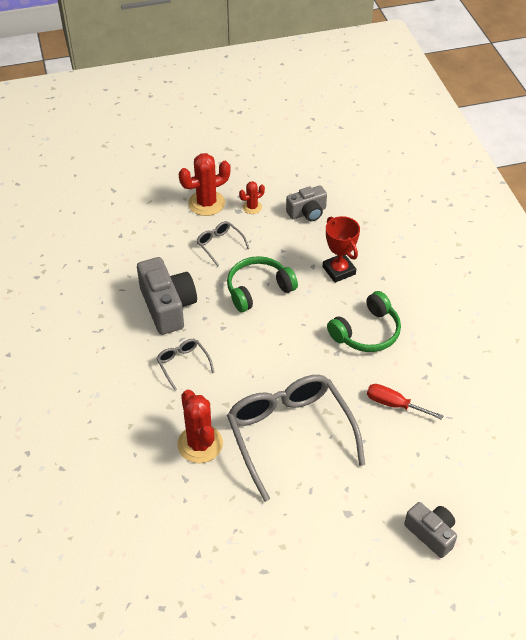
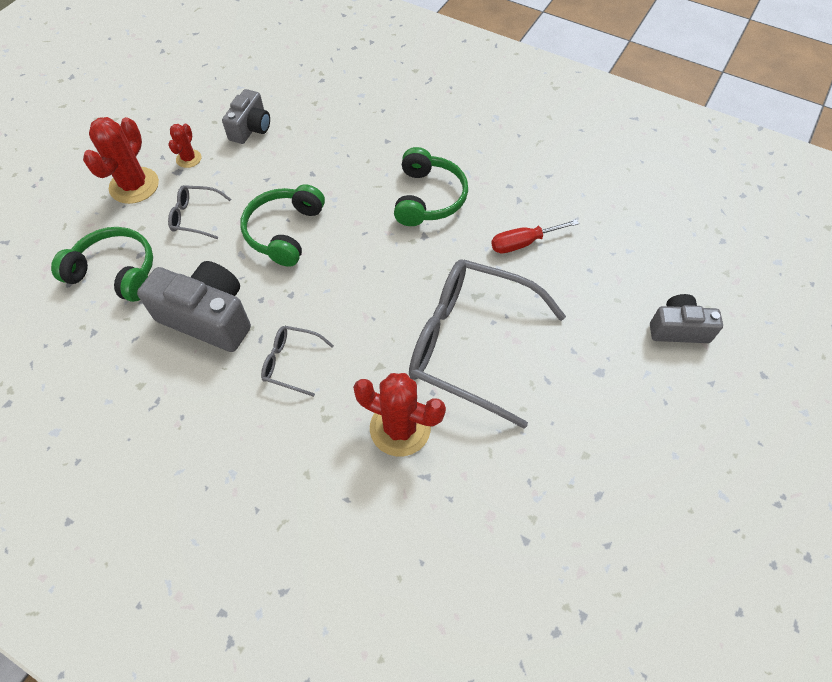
camera: 45 degrees left, 10 degrees up
red trophy [323,216,360,283] -> none
none -> green headphones [51,227,153,302]

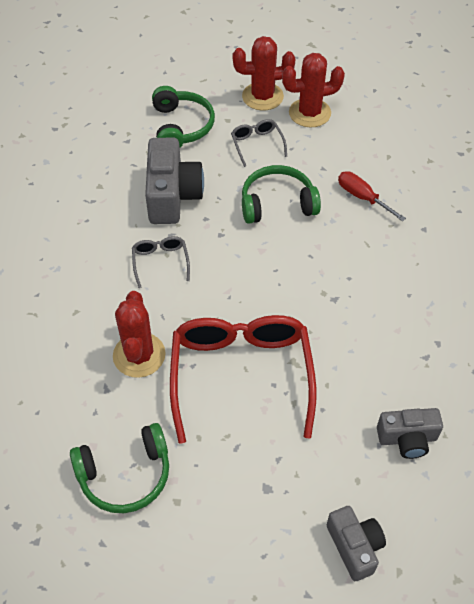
camera: 65 degrees right, 5 degrees down
red cactus [168,124,201,168] -> red cactus [282,53,345,127], size x1.88
grey camera [222,89,270,144] -> grey camera moved to [377,408,443,459]
green headphones [394,147,468,226] -> green headphones moved to [70,423,169,513]
grey glasses [409,259,566,429] -> red glasses [170,315,317,444]
red screwdriver [491,219,579,253] -> red screwdriver moved to [338,171,406,221]

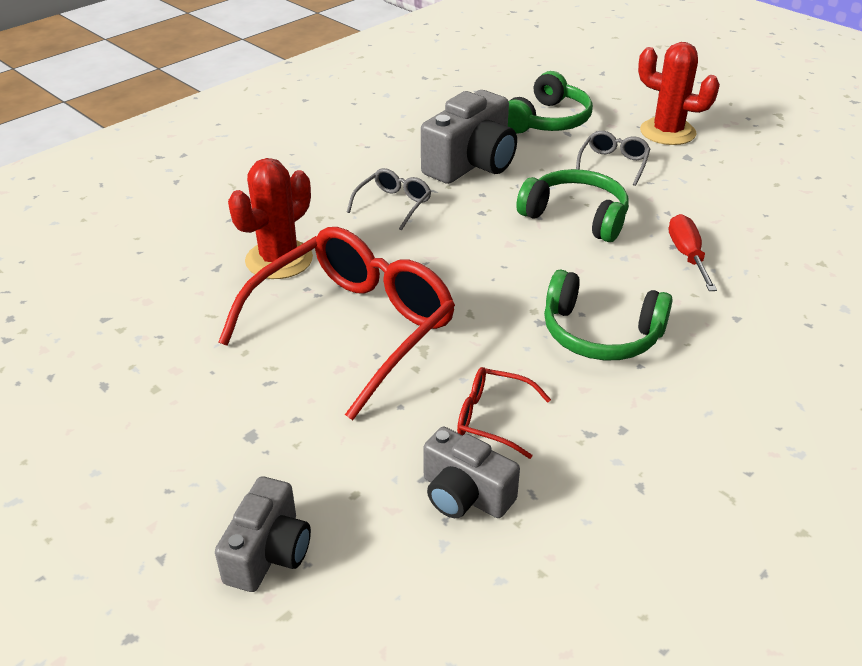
camera: 40 degrees right, 15 degrees down
green headphones [70,423,169,513] -> green headphones moved to [544,269,673,360]
red cactus [282,53,345,127] -> none
none -> red glasses [457,367,551,459]

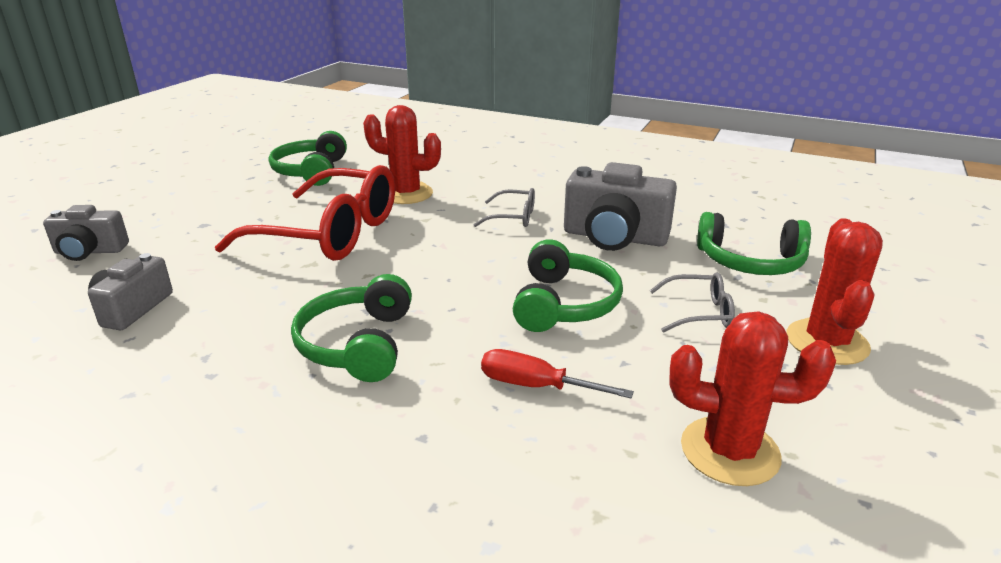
camera: 70 degrees right, 10 degrees down
red glasses [457,367,551,459] -> none
red screwdriver [669,214,717,291] -> red screwdriver turned 135 degrees counterclockwise [481,349,634,398]
none -> green headphones [269,131,347,186]
none -> red cactus [669,311,836,486]

